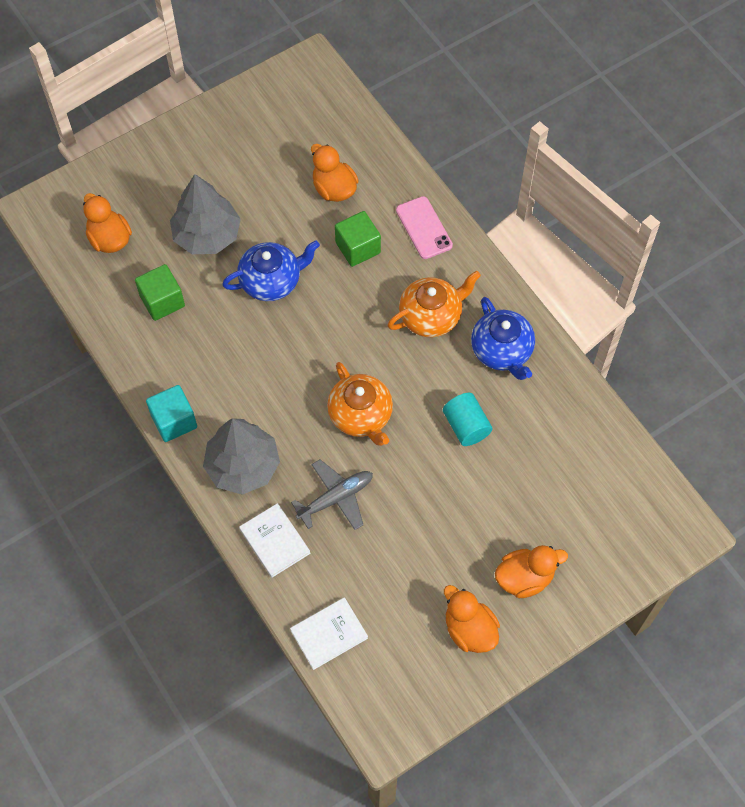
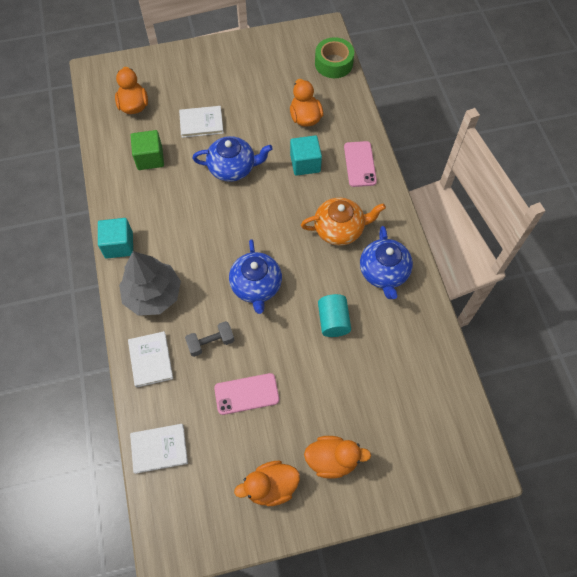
camera: 20 degrees right, 0 degrees up
grey tree [170,174,241,254] -> white book [179,106,224,138]
grey plane [291,460,373,530] -> grey dumbbell [185,321,234,357]
orange teapot [327,362,393,446] -> blue teapot [229,239,282,314]
green cube [335,211,381,267] -> turquoise cube [290,135,322,176]
orange duck [444,585,500,653] -> orange duck turned 90 degrees counterclockwise [234,461,300,506]
none -> pink phone [214,373,279,415]
none -> green tape [315,37,354,78]

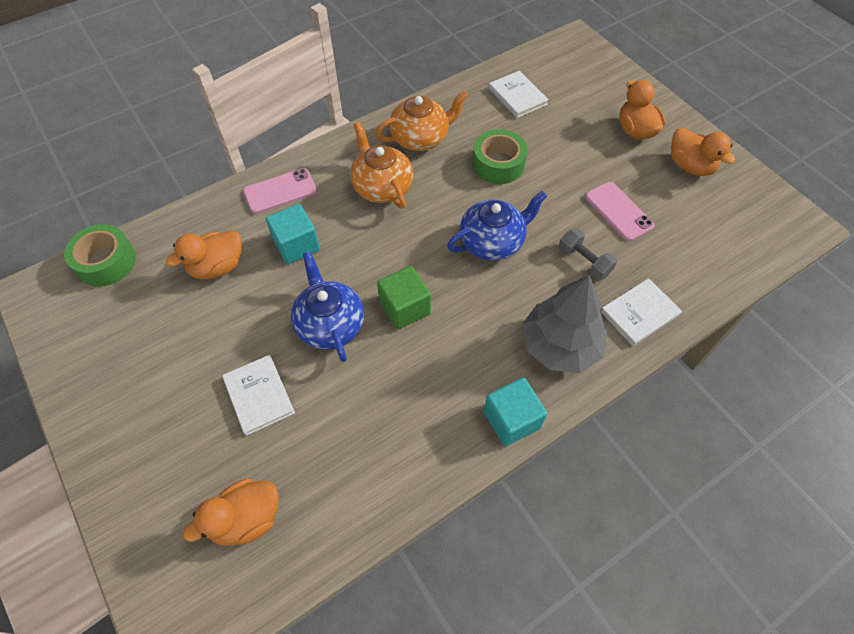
camera: 110 degrees left, 5 degrees down
white book [130,424,188,474] -> white book moved to [489,71,549,118]
green cube [131,130,164,170] -> green cube moved to [377,266,431,330]
turquoise cylinder [318,294,351,337] -> green tape [472,129,528,184]
blue teapot [360,226,413,299] -> orange teapot [376,91,468,151]

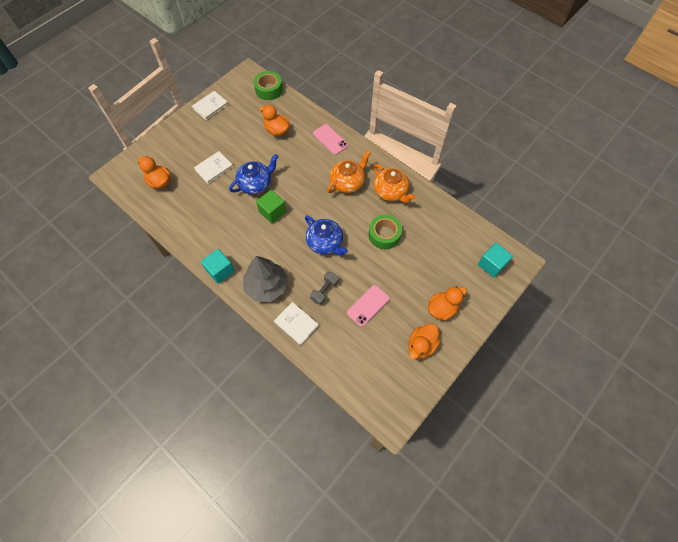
camera: 75 degrees right, 5 degrees up
turquoise cube [266,204,320,264] -> turquoise cube moved to [478,243,513,278]
white book [489,71,549,118] -> white book moved to [192,91,229,120]

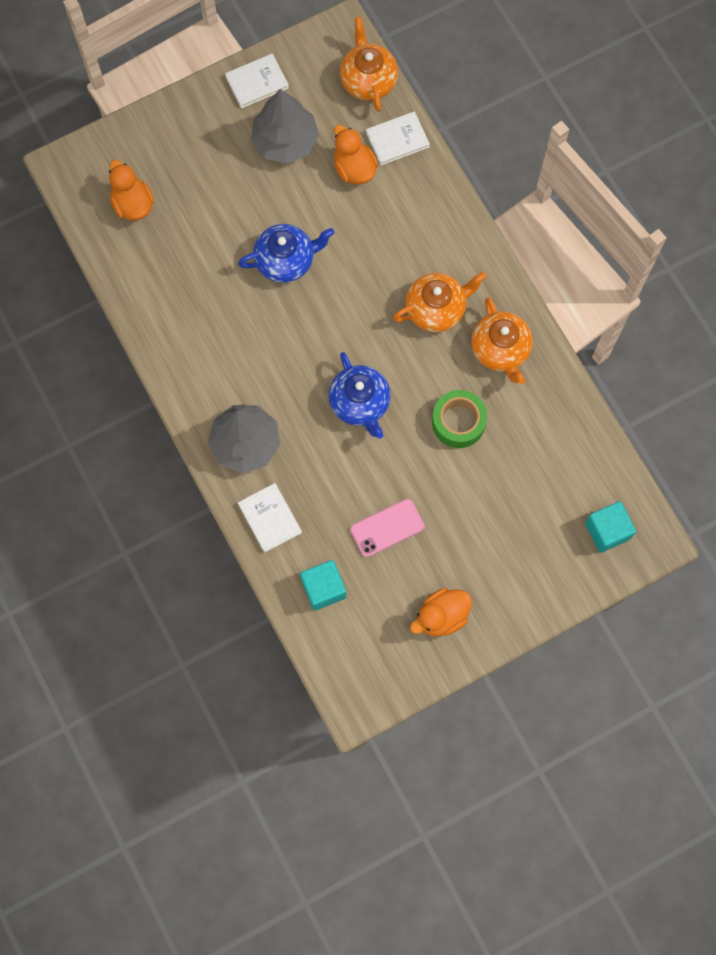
camera: 20 degrees right, 10 degrees up
white book [194,151,233,184] -> white book moved to [366,111,430,165]
turquoise cube [201,249,235,284] -> turquoise cube moved to [300,560,346,611]
green tape [254,71,283,100] -> orange teapot [340,17,398,112]
green cube [256,190,286,223] -> none
grey dumbbell [310,271,338,305] -> none
pink phone [313,124,348,155] -> none
orange duck [428,286,467,321] -> none
none -> grey tree [251,89,319,164]

